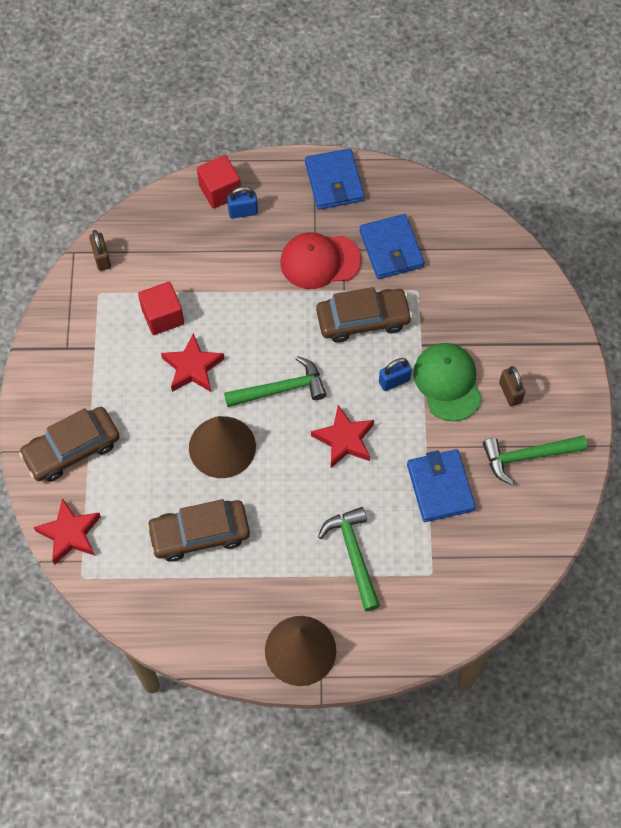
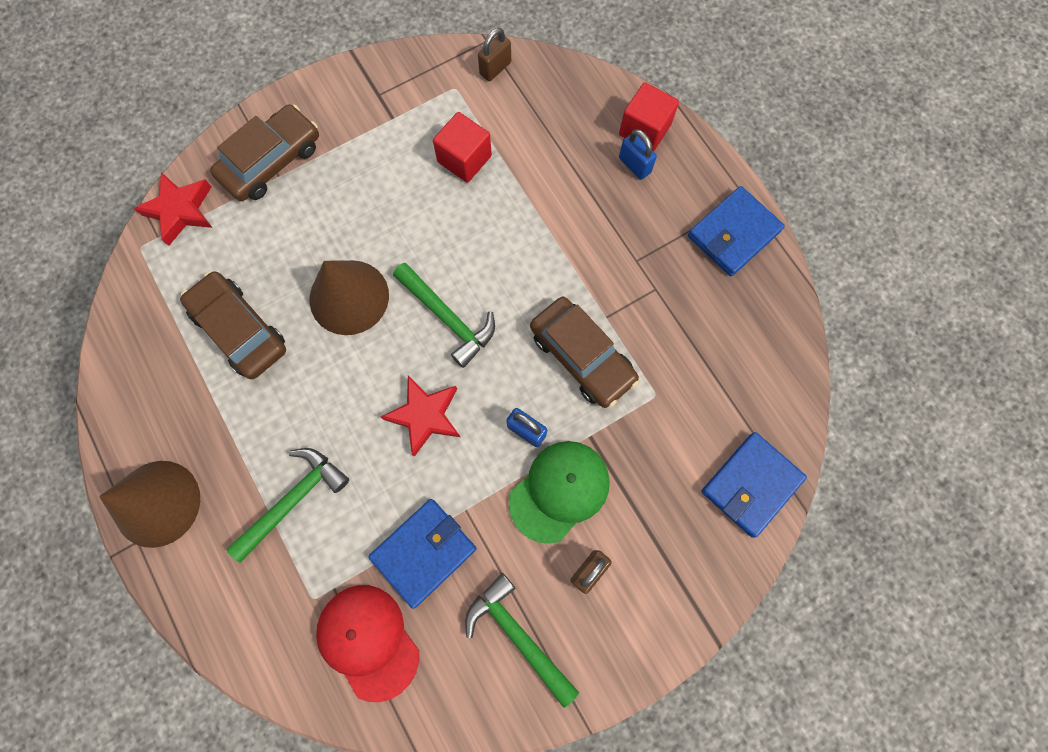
camera: 60 degrees right, 10 degrees up
brown car [19,407,120,482] -> brown car turned 105 degrees clockwise [210,104,319,201]
red star [161,333,225,392] -> none
red cap [280,232,361,289] -> red cap moved to [316,585,419,702]
blue wallet [360,214,424,279] -> blue wallet moved to [702,432,807,538]

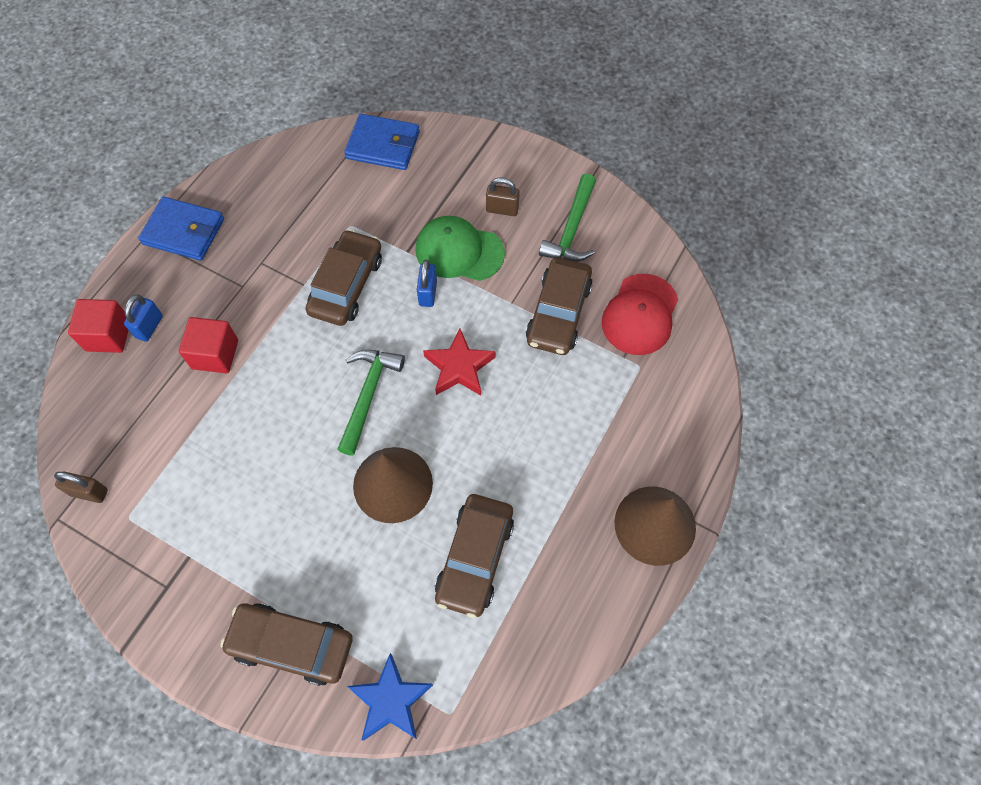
camera: 120 degrees left, 10 degrees down
red star [134,172,213,246] -> blue star [347,653,433,741]
green hammer [226,448,349,563] -> none
blue wallet [368,499,476,609] -> brown car [526,257,593,355]
red cube [433,112,492,183] -> red cube moved to [179,317,238,373]

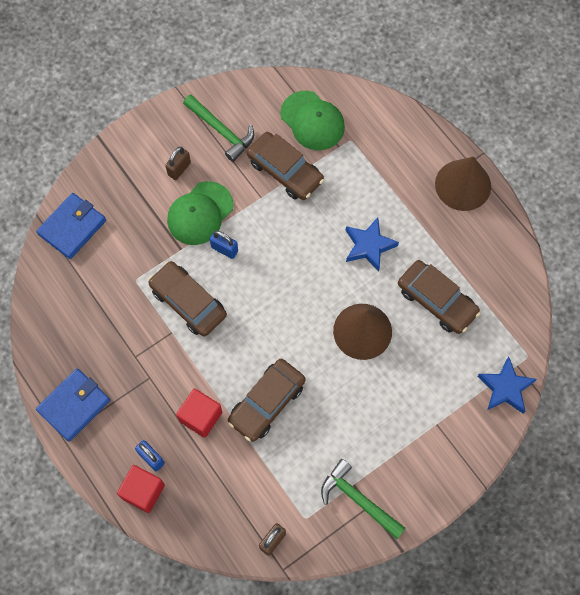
camera: 65 degrees left, 5 degrees up
brown car [221,603,353,686] -> brown car moved to [228,359,306,442]
green hammer [337,350,405,456] -> green hammer moved to [321,459,406,539]
red star [423,329,496,395] -> none
red cap [602,274,678,355] -> green cap [280,91,345,150]
none -> blue star [346,217,399,272]

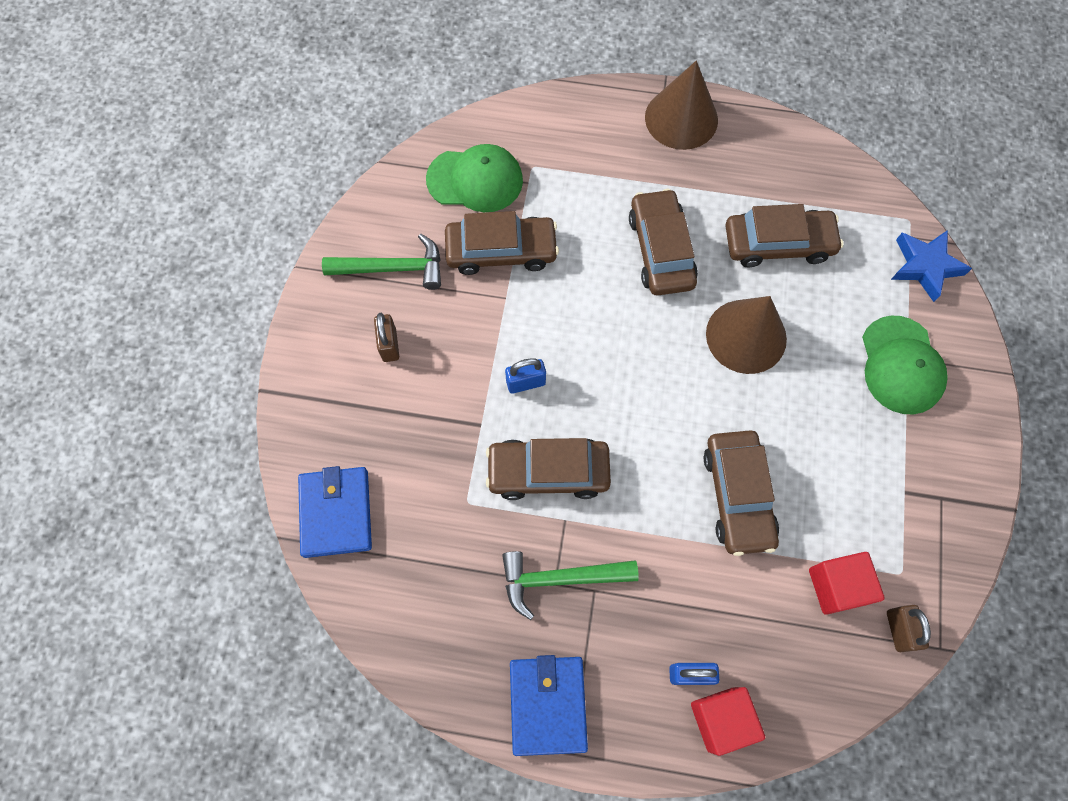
camera: 45 degrees left, 0 degrees up
green cap [167,181,233,245] -> green cap moved to [862,316,948,415]
red cube [176,389,222,438] -> red cube moved to [809,552,885,615]
green hammer [321,459,406,539] -> green hammer moved to [502,551,639,620]
blue star [346,217,399,272] -> brown car [629,189,698,296]

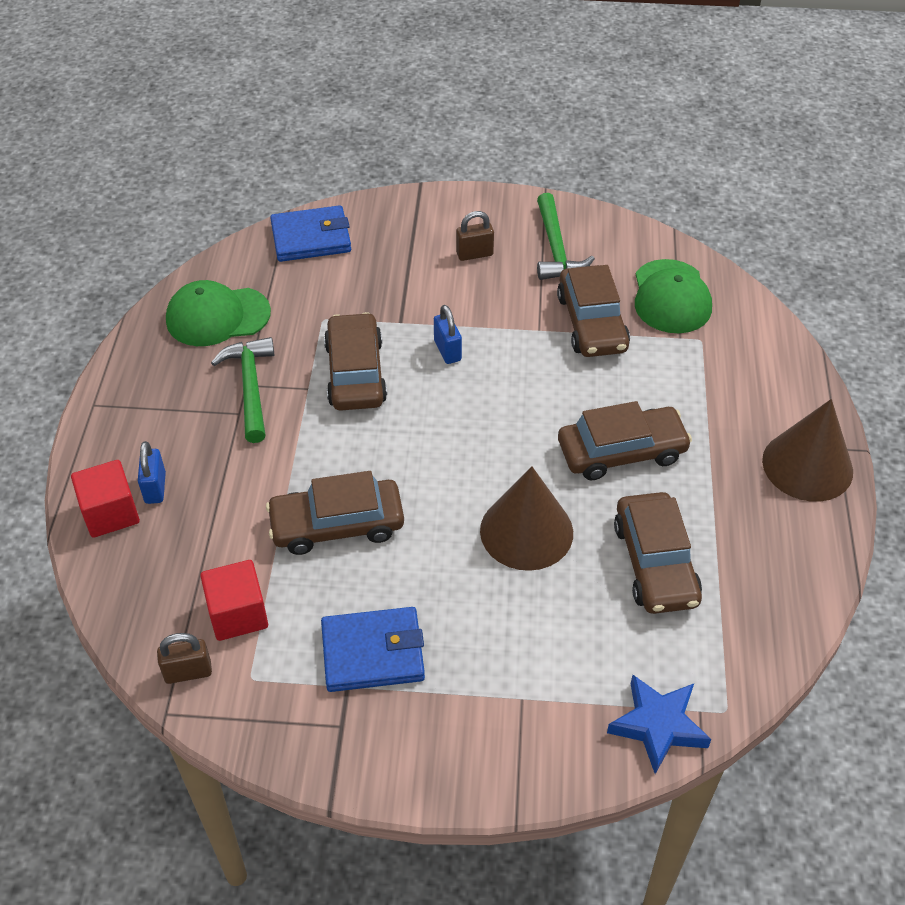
camera: 85 degrees right, 20 degrees down
blue wallet [510,655,588,756] -> blue wallet moved to [321,607,425,692]
green cap [862,316,948,415] -> green cap moved to [166,280,271,346]

